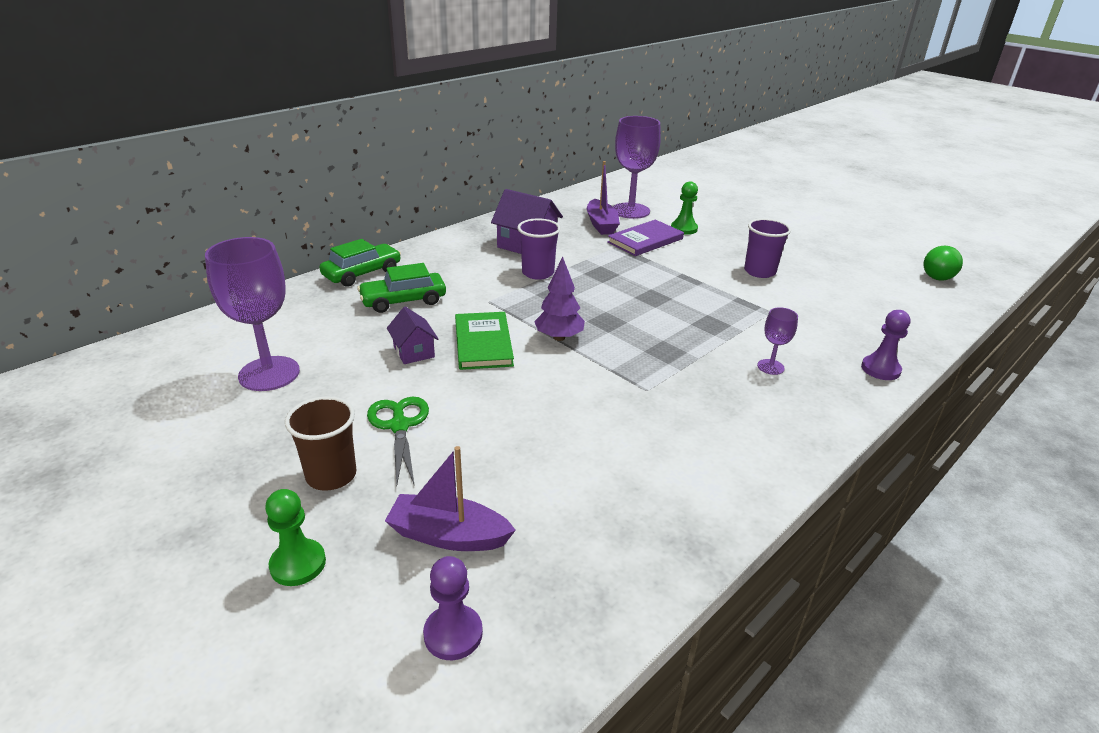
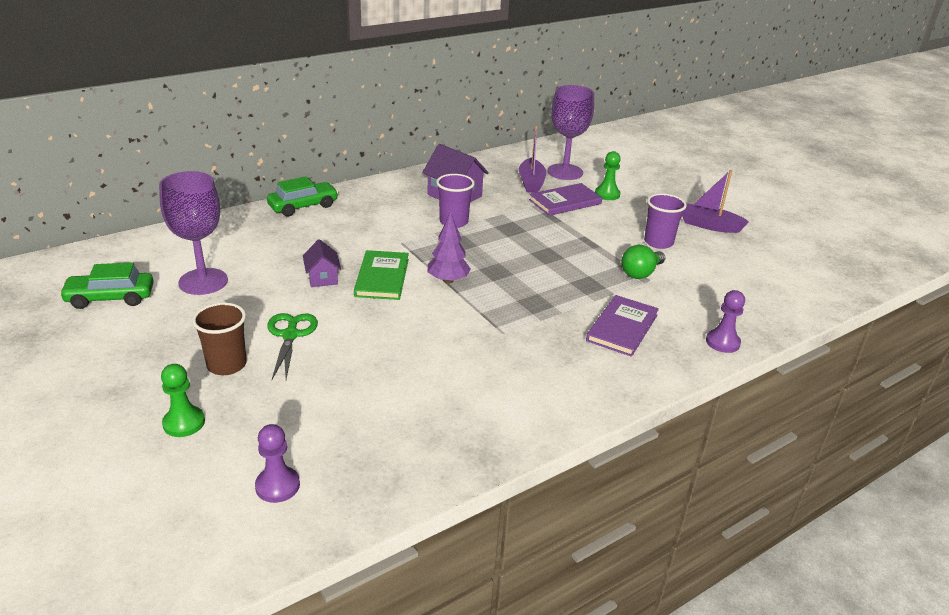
camera: 10 degrees right, 0 degrees up
green car [357,263,446,313] -> green car moved to [59,262,154,309]
purple boat [385,446,516,551] -> purple boat moved to [682,170,749,233]
purple goblet [757,307,798,375] -> purple book [586,295,659,357]
green light bulb [924,246,963,281] -> green light bulb moved to [622,245,665,279]

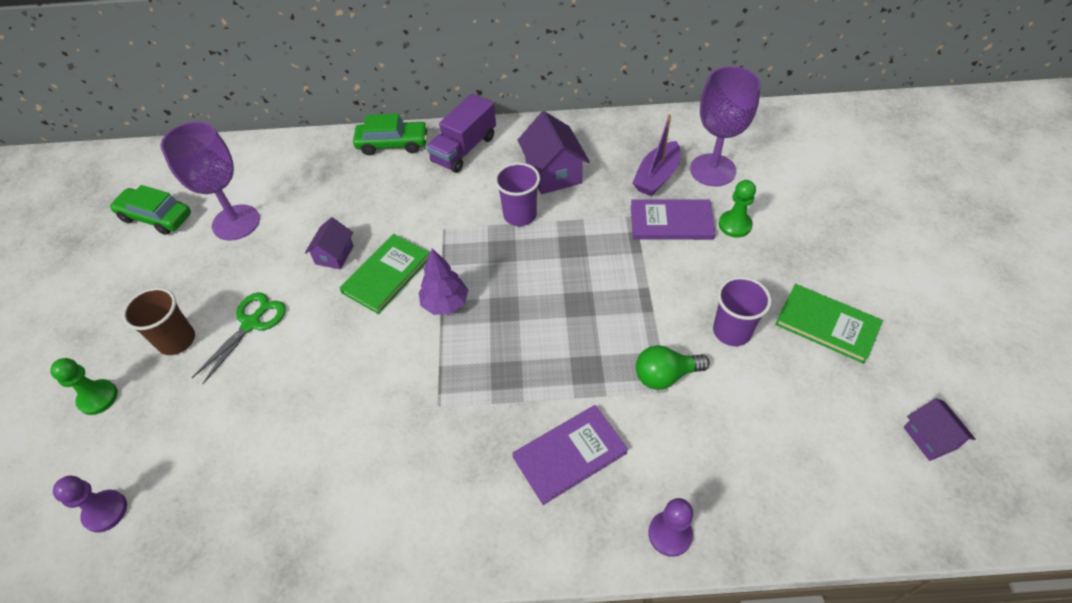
camera: 35 degrees right, 20 degrees up
purple boat [682,170,749,233] -> green book [775,284,883,364]
none -> purple truck [426,94,496,173]
none -> purple house [904,398,976,461]

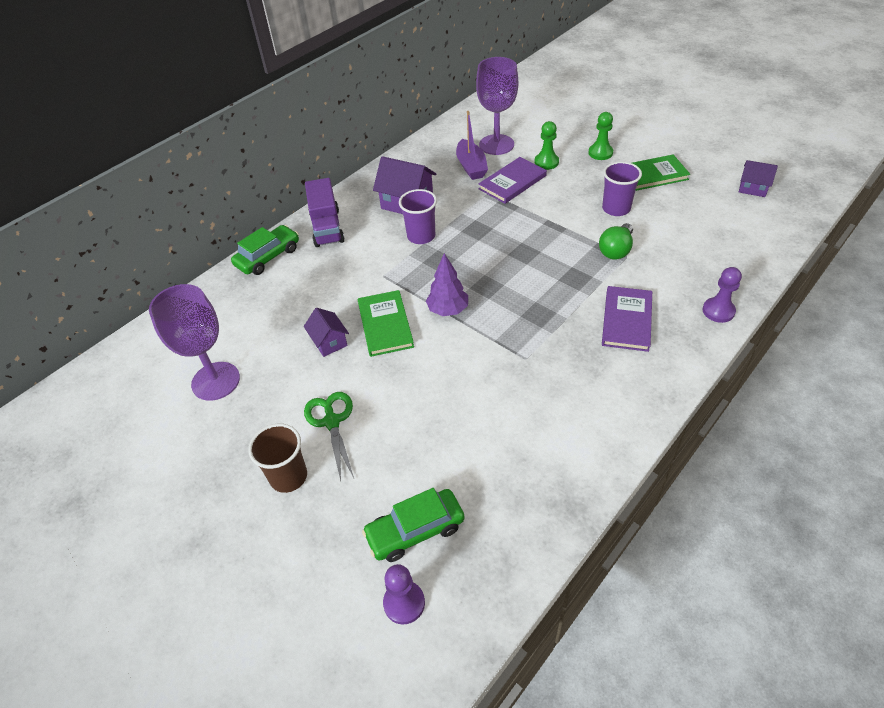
camera: 45 degrees left, 5 degrees down
green pawn [50,358,118,415] -> green pawn moved to [588,112,613,160]
green car [109,185,191,235] -> green car moved to [362,488,465,562]

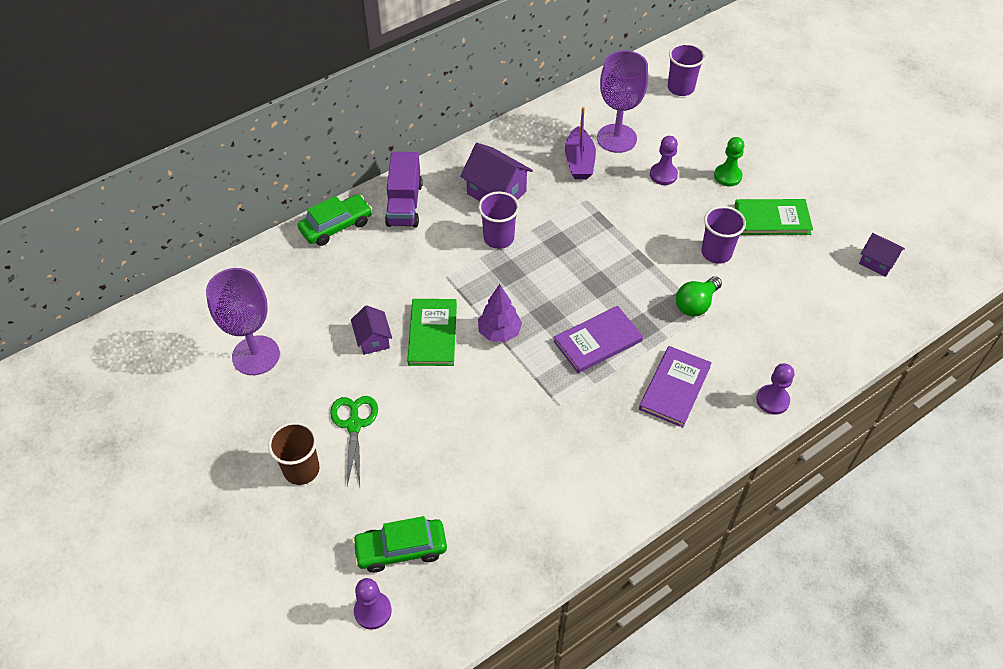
camera: 10 degrees right, 5 degrees up
purple book [479,157,547,204] -> purple book moved to [554,306,643,373]
green pawn [534,121,559,170] -> purple pawn [650,136,678,185]
none -> purple cup [668,43,705,96]

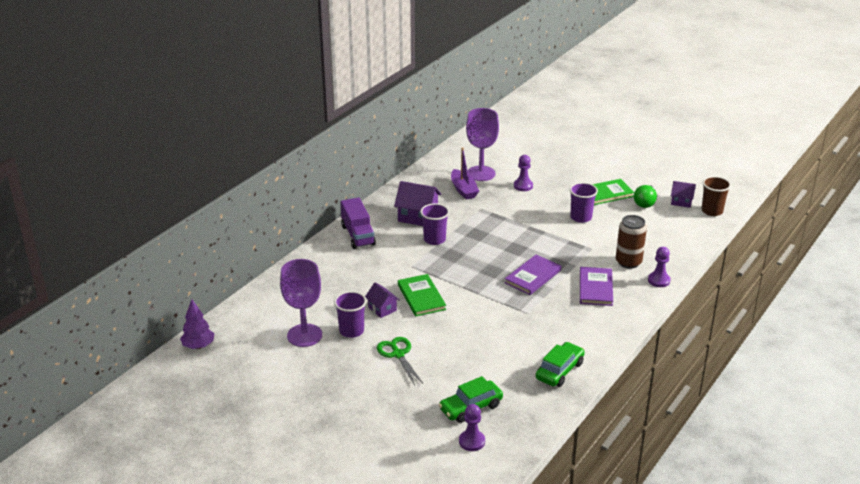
camera: 20 degrees left, 20 degrees down
brown cup [268,422,320,485] -> brown cup moved to [702,176,731,216]
green car [298,195,372,246] -> green car moved to [536,342,585,387]
purple tree [478,284,522,342] -> purple tree moved to [180,299,214,349]
purple cup [668,43,705,96] -> purple cup moved to [334,291,367,338]
green light bulb [676,276,722,317] -> green light bulb moved to [634,185,657,208]
green pawn [714,137,744,186] -> none
none -> brown can [616,215,647,269]

